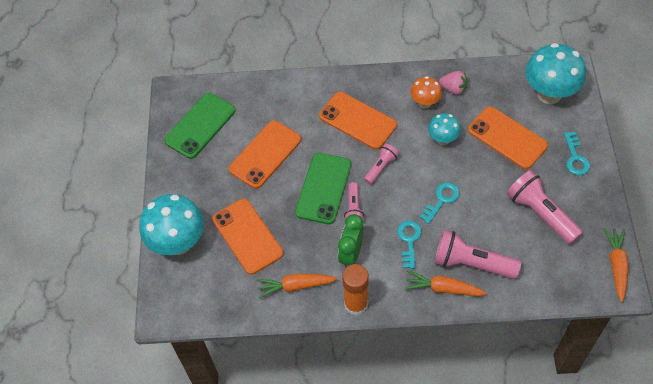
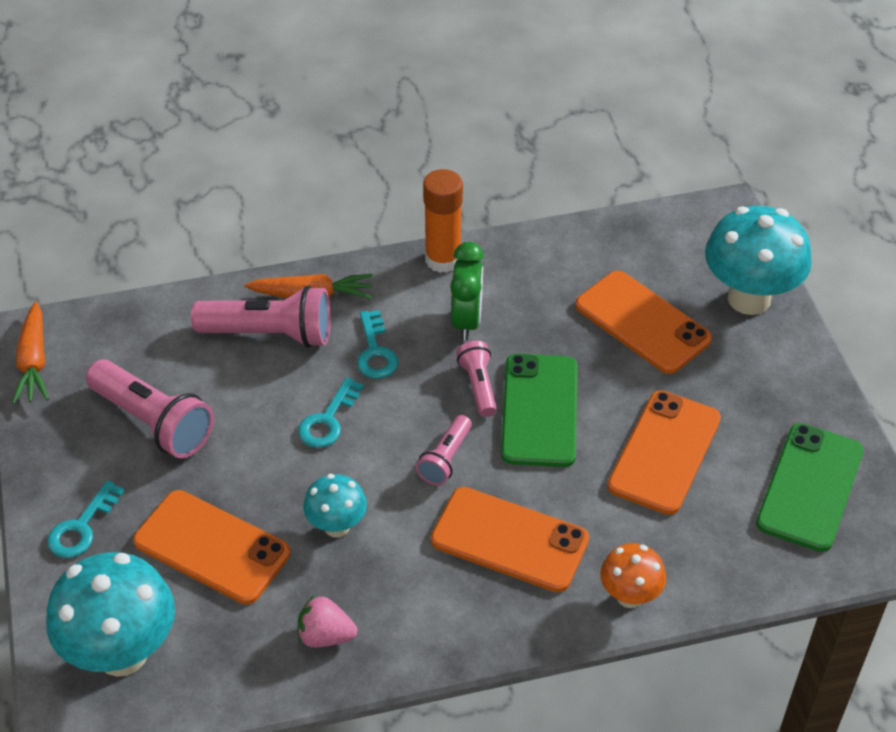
camera: 165 degrees right, 10 degrees down
orange carrot [256,274,338,298] -> none
orange mushroom [410,76,442,109] -> orange mushroom moved to [600,543,666,608]
turquoise key [564,132,590,175] -> turquoise key turned 135 degrees counterclockwise [47,480,125,558]

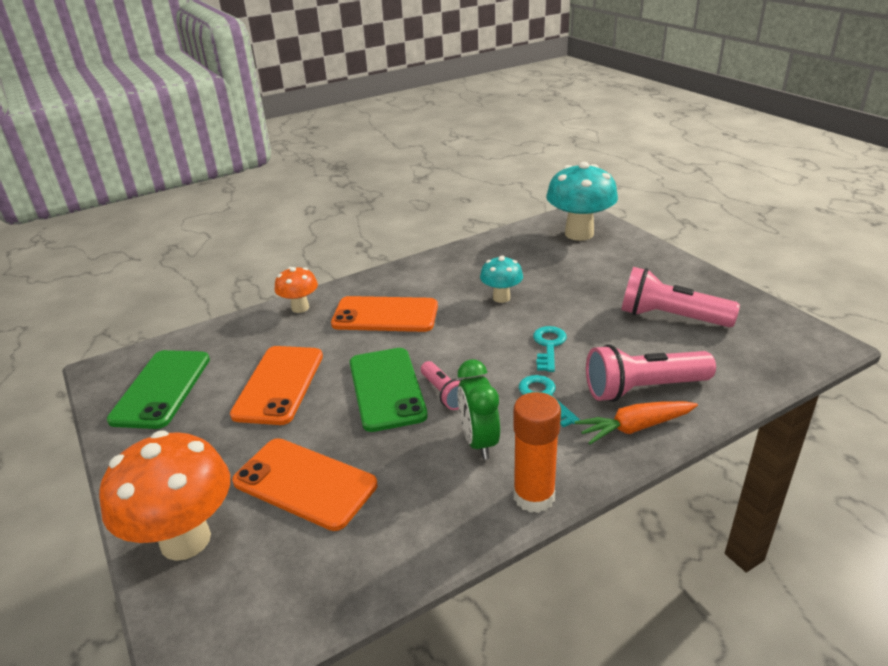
camera: 165 degrees right, 15 degrees down
orange carrot [12,302,49,404] -> none
turquoise key [47,480,125,558] -> none
orange phone [133,490,290,604] -> none
pink strawberry [297,595,358,648] -> none
pink flashlight [416,415,472,485] -> none
turquoise mushroom [705,206,812,315] -> orange mushroom [99,431,230,561]

